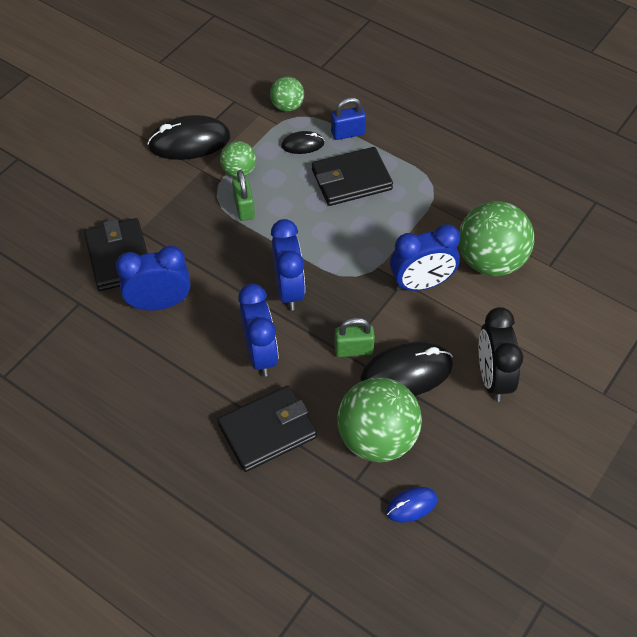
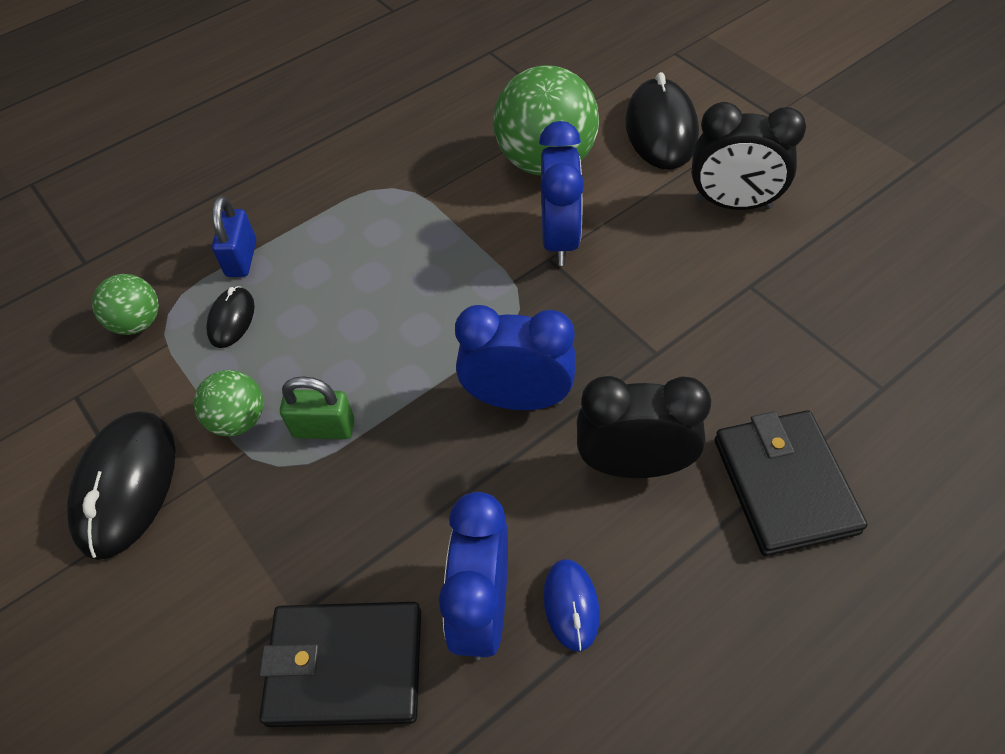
camera: 70 degrees left, 0 degrees up
blue clock [238,284,278,376] -> black clock [577,376,711,478]
black wallet [312,147,393,206] -> none
green padlock [334,318,375,357] -> none
green ball [337,378,422,462] -> none
black mouse [360,341,453,396] -> black mouse moved to [625,72,699,170]
blue mouse [386,487,437,522] -> blue mouse moved to [543,559,600,651]

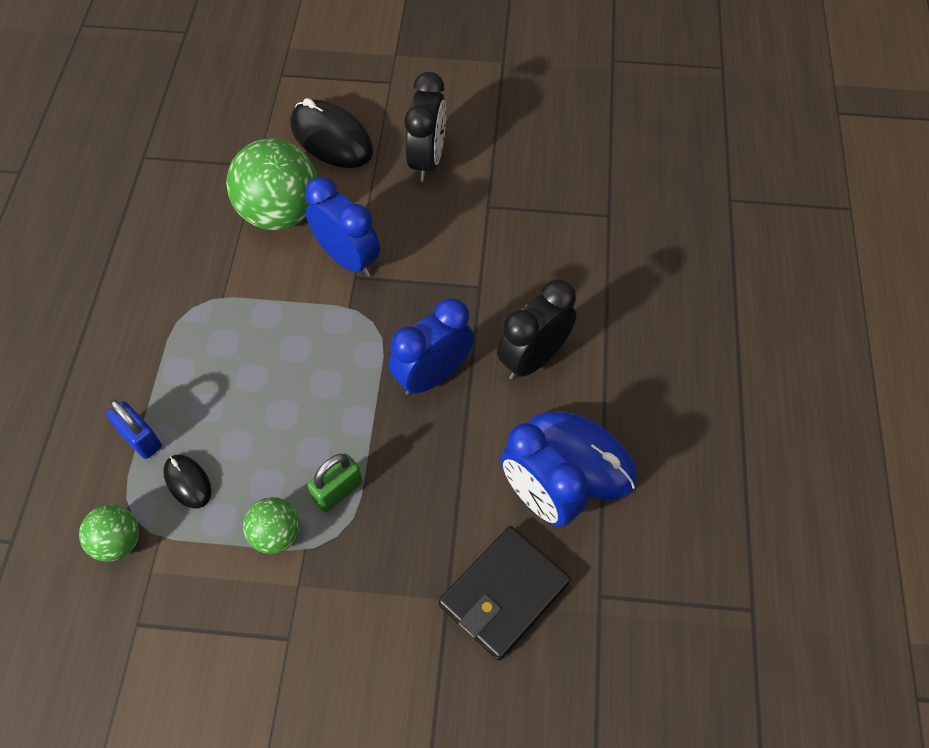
camera: 50 degrees left, 5 degrees up
black mouse [67,411,175,560] -> none
blue mouse [543,559,600,651] -> blue mouse [528,411,637,500], size x1.91
black clock [692,102,806,210] -> black clock turned 45 degrees counterclockwise [404,72,446,182]
black wallet [715,410,867,556] -> none

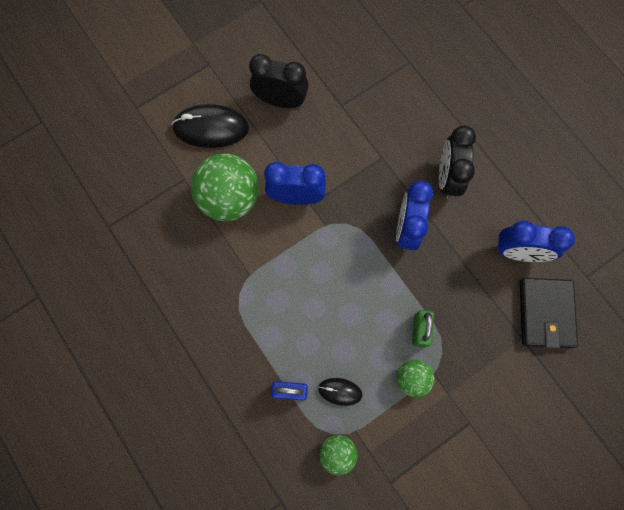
camera: 40 degrees left, 15 degrees up
black clock [404,72,446,182] -> black clock turned 45 degrees counterclockwise [249,54,309,108]
blue mouse [528,411,637,500] -> none

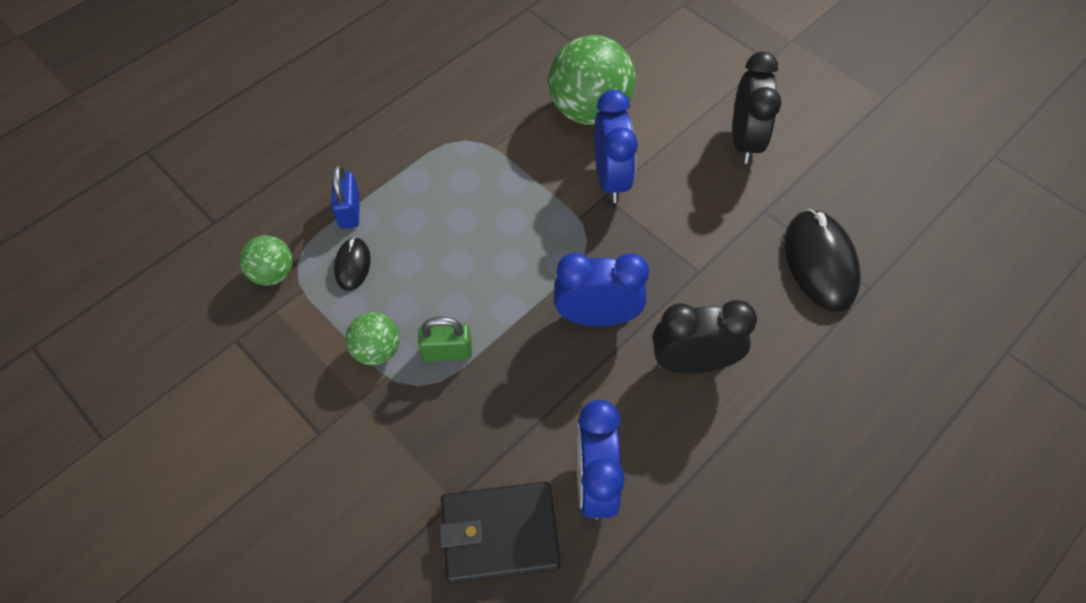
camera: 80 degrees right, 15 degrees down
black mouse [171,104,249,148] -> black mouse moved to [784,209,861,312]

